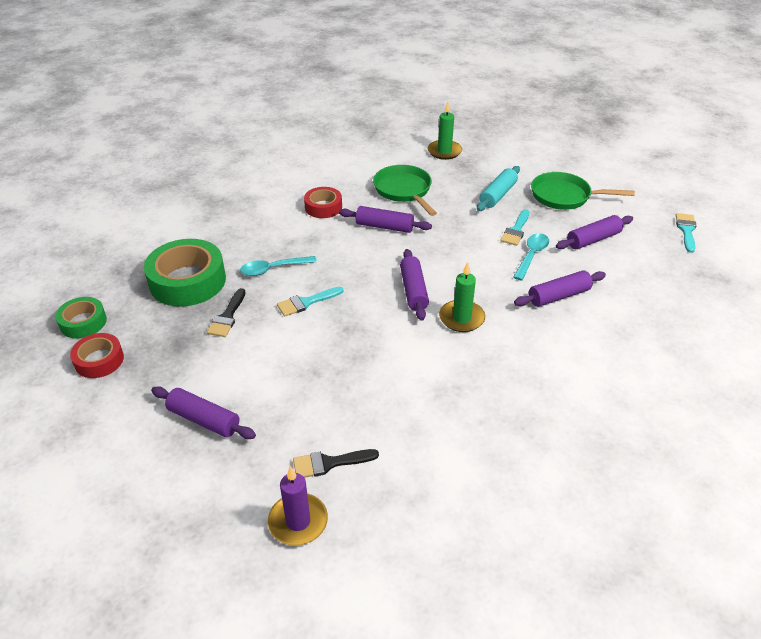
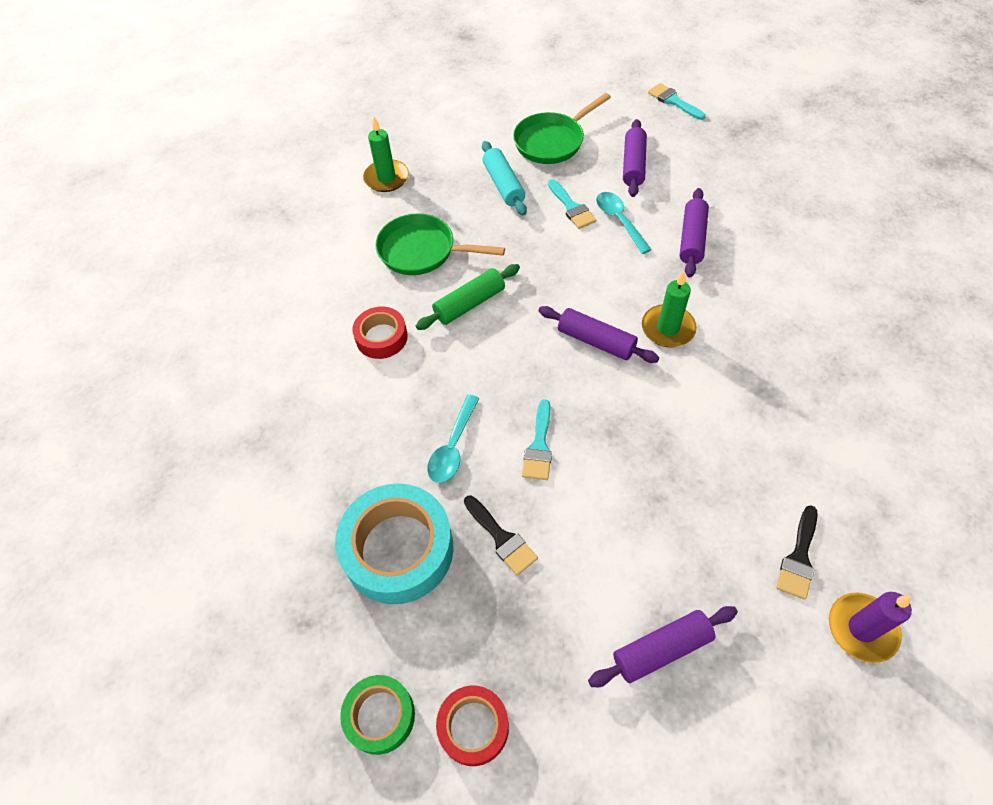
camera: 50 degrees left, 15 degrees up
green tape [144,239,226,307] -> turquoise tape [335,483,454,604]
purple rolling pin [339,206,432,233] -> green rolling pin [416,264,520,330]

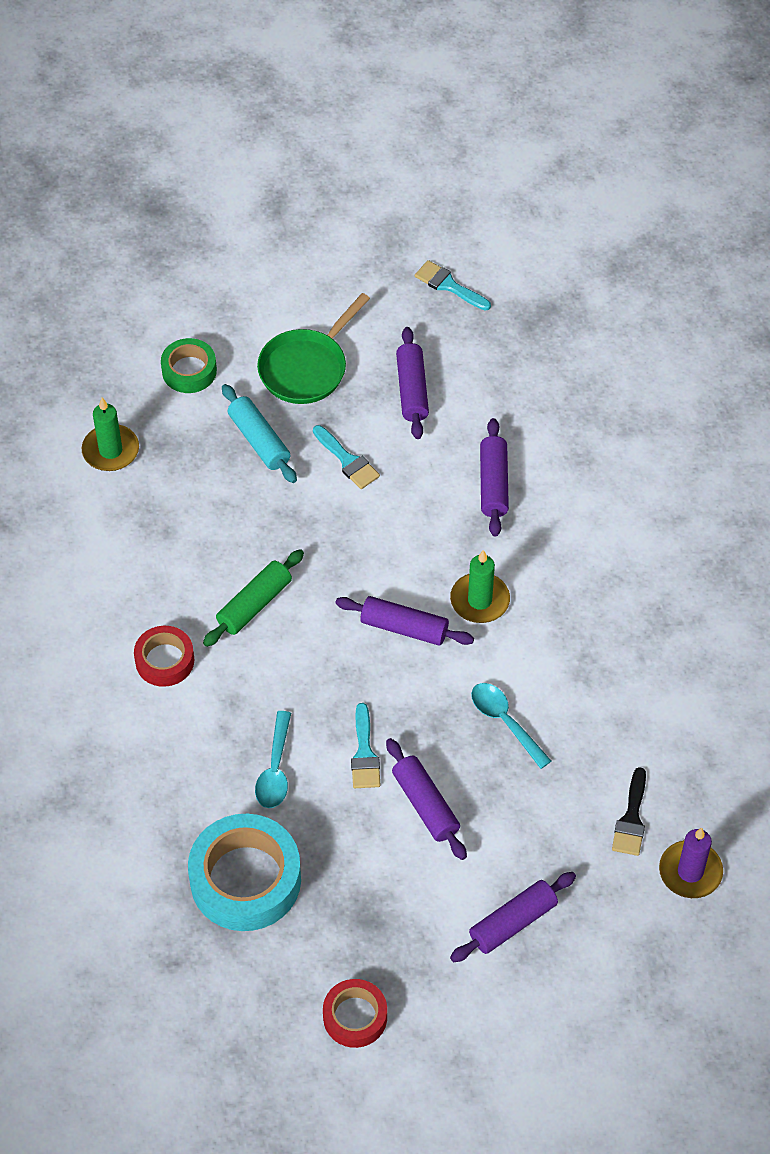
camera: 15 degrees left, 0 degrees up
green tape [340,675,415,755] -> green tape moved to [161,338,217,393]
green pan [375,213,505,275] -> none
black brush [464,496,538,576] -> none
turquoise spoon [596,192,652,254] -> turquoise spoon moved to [471,683,551,769]
none -> purple rolling pin [386,738,467,860]

